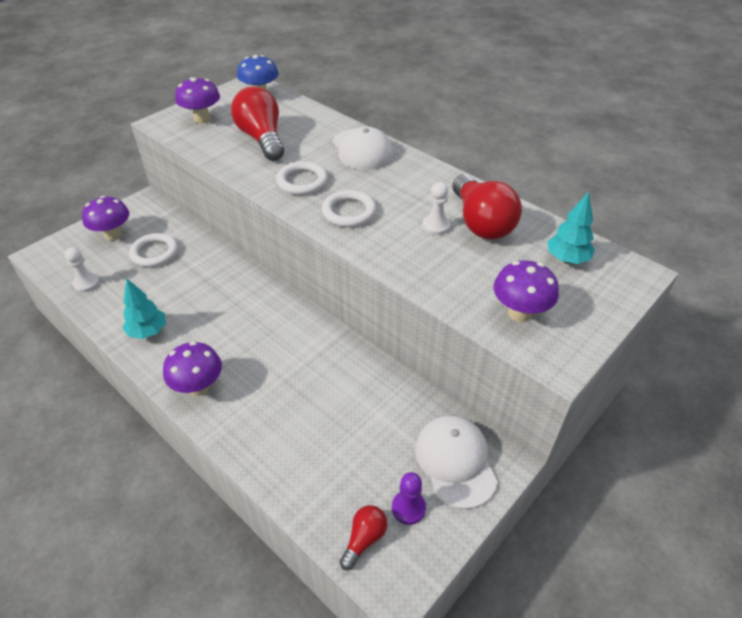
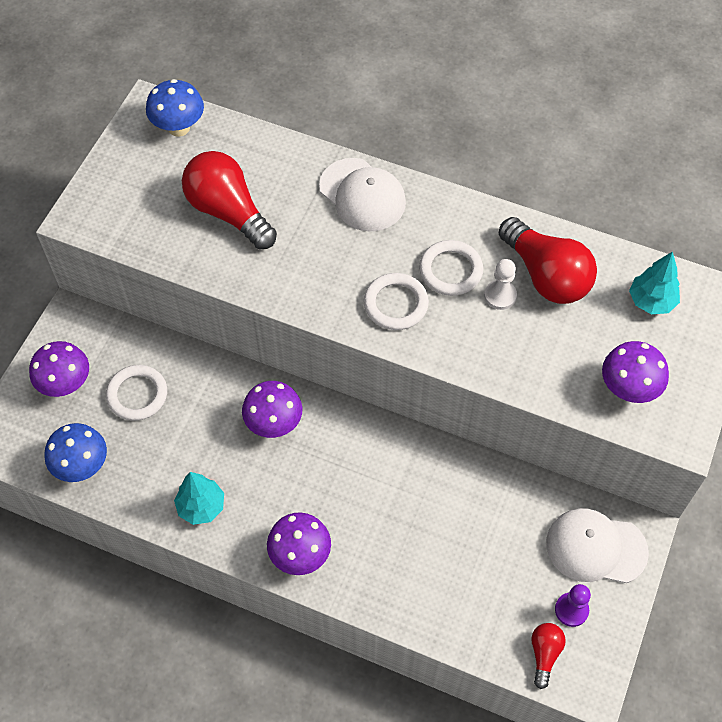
camera: 20 degrees left, 15 degrees up
white pawn [65,247,100,292] -> blue mushroom [44,423,107,482]
purple mushroom [175,77,220,124] -> purple mushroom moved to [242,381,303,438]
white ring [276,161,328,195] -> white ring moved to [419,240,483,296]
white cap [415,415,497,509] -> white cap turned 45 degrees counterclockwise [546,508,649,583]

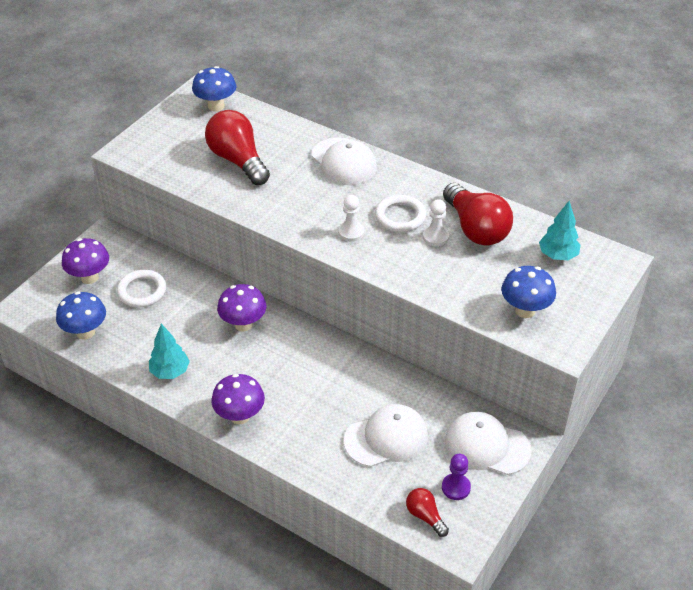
camera: 10 degrees right, 15 degrees down
white ring [363,273,429,330] -> white pawn [338,195,364,242]
red light bulb [531,623,566,689] -> red light bulb turned 60 degrees counterclockwise [406,488,449,537]
purple mushroom [602,341,669,403] -> blue mushroom [501,266,556,318]
none -> white cap [344,404,428,467]

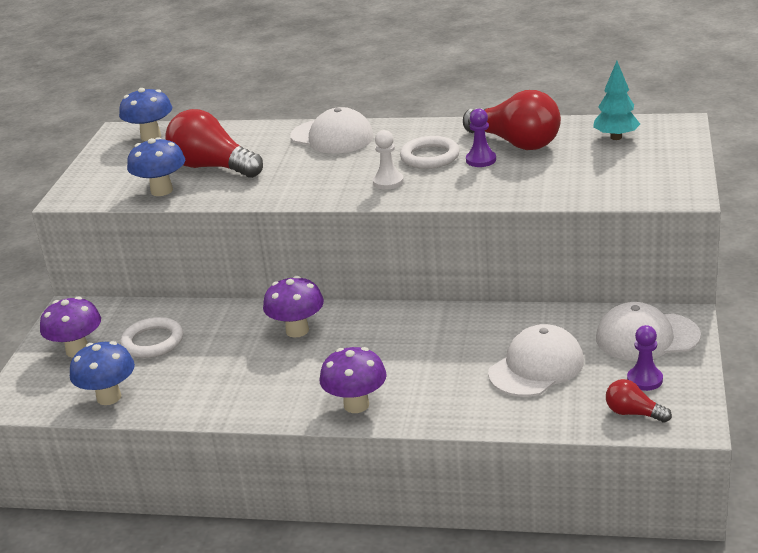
camera: 20 degrees left, 15 degrees down
turquoise tree [149,324,190,379] -> none
white pawn [423,199,449,246] -> purple pawn [466,109,496,167]
blue mushroom [501,266,556,318] -> blue mushroom moved to [127,137,185,196]

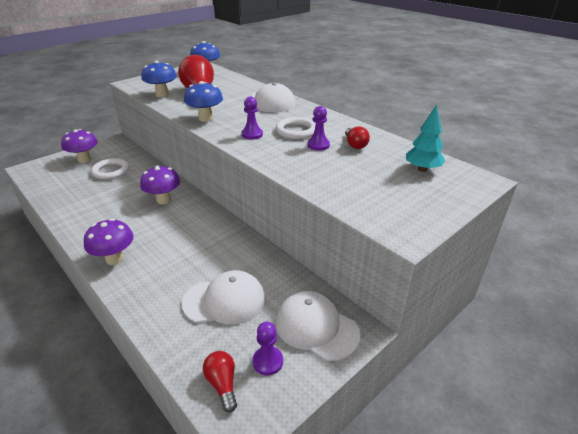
camera: 35 degrees right, 5 degrees up
blue mushroom [70,341,135,405] -> blue mushroom moved to [184,81,223,122]
white pawn [373,130,404,189] -> purple pawn [242,97,263,140]
red light bulb [463,90,561,150] -> red light bulb [345,126,370,149], size x0.49

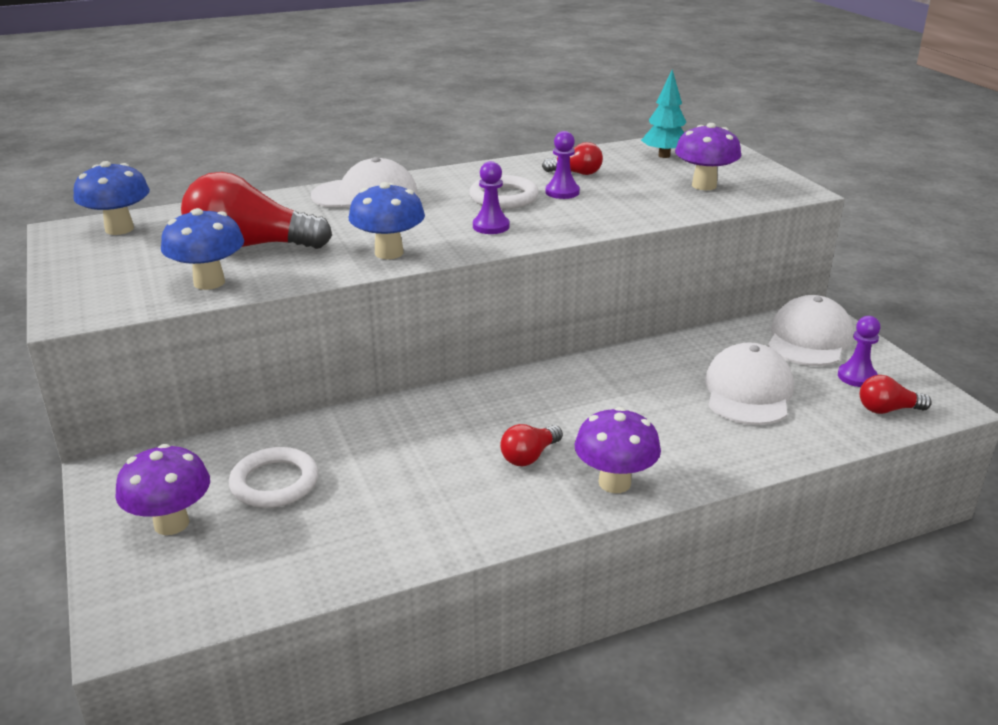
camera: 70 degrees left, 5 degrees down
purple mushroom [140,165,180,204] -> purple mushroom moved to [675,123,741,190]
white cap [276,291,360,361] -> white cap turned 150 degrees clockwise [768,295,854,366]
none -> red light bulb [500,424,563,466]

